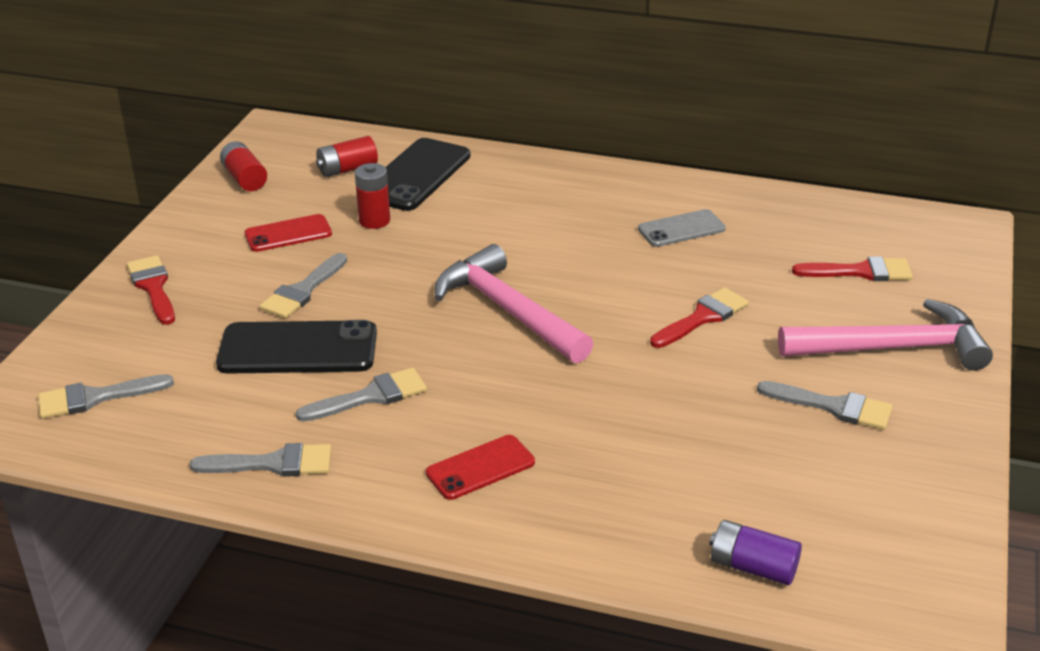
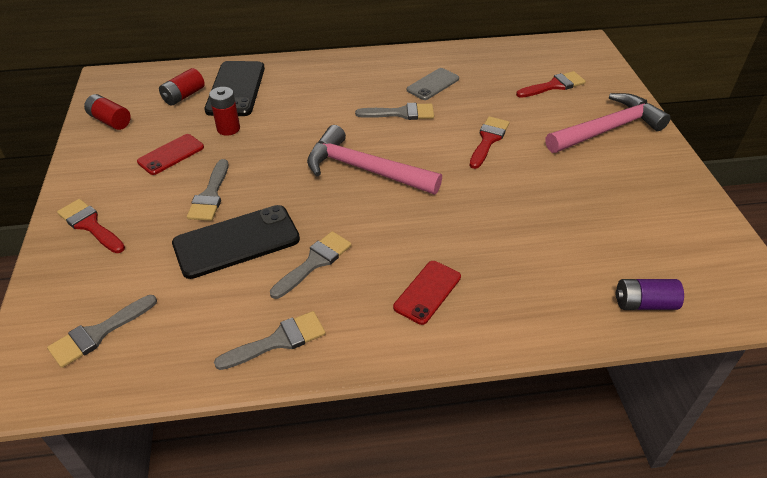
camera: 25 degrees left, 10 degrees up
grey brush [757,381,893,430] -> grey brush moved to [355,103,434,120]

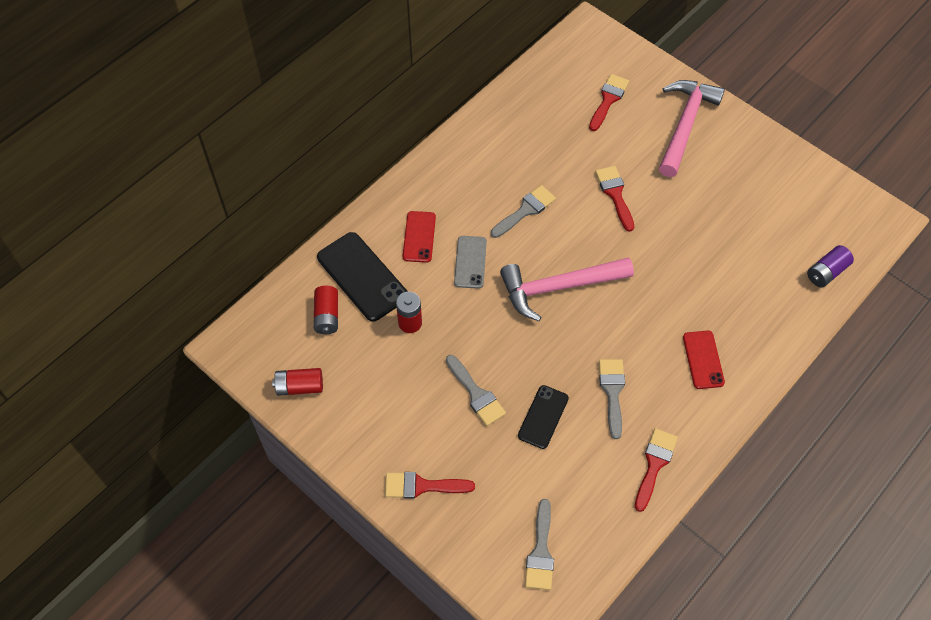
camera: 40 degrees left, 15 degrees up
red phone [137,134,204,175] -> red phone moved to [403,211,436,263]
black phone [172,205,300,279] -> black phone [518,385,569,449], size x0.60
grey brush [214,311,326,370] -> red brush [635,428,678,512]
grey phone [406,68,459,100] -> grey phone moved to [454,236,487,289]

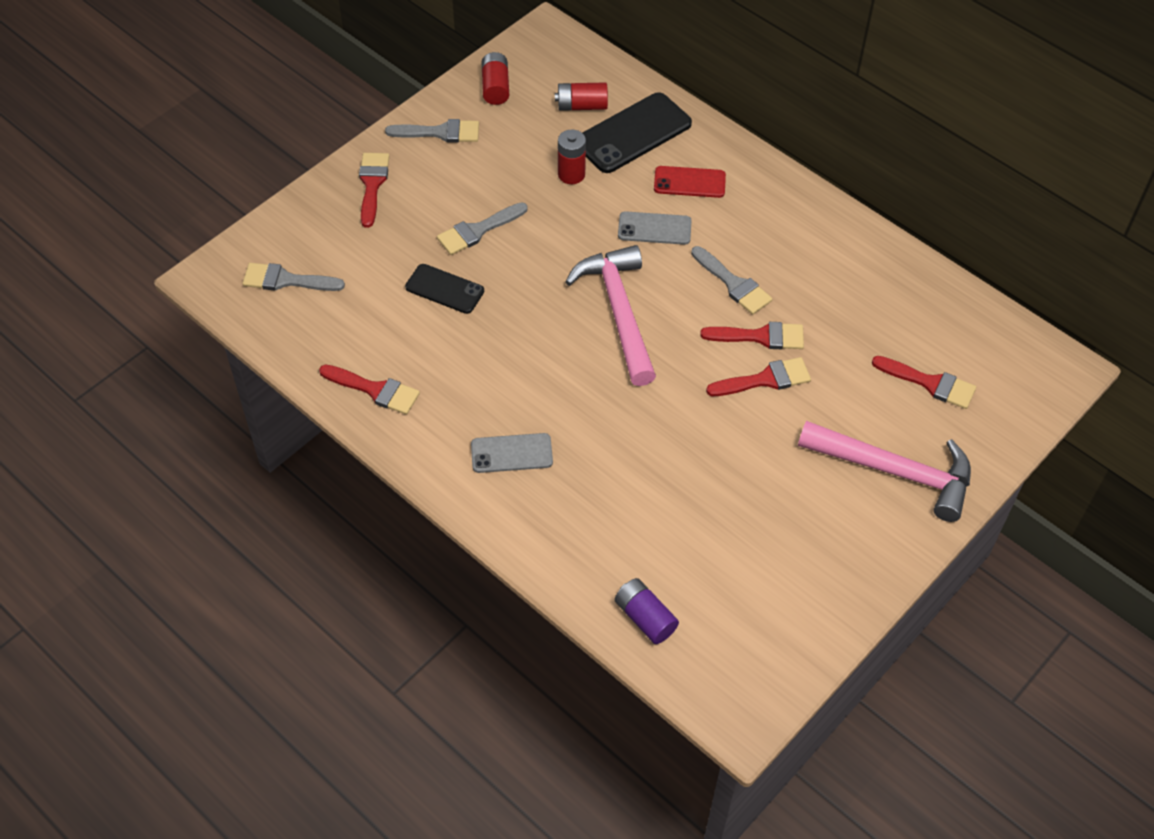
camera: 90 degrees right, 5 degrees down
grey brush [599,359,625,439] -> grey brush moved to [385,119,479,143]
red phone [683,330,725,389] -> grey phone [471,433,553,473]
none -> red brush [700,322,804,349]

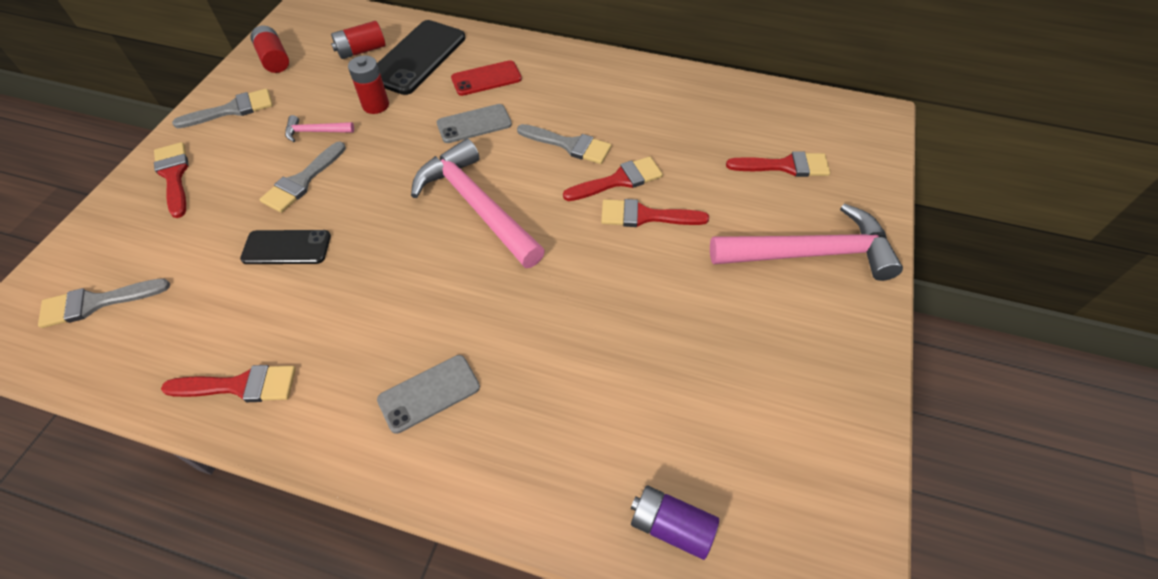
camera: 25 degrees left, 0 degrees up
red brush [706,357,811,396] -> red brush turned 135 degrees counterclockwise [601,199,709,227]
none -> pink hammer [285,115,354,142]

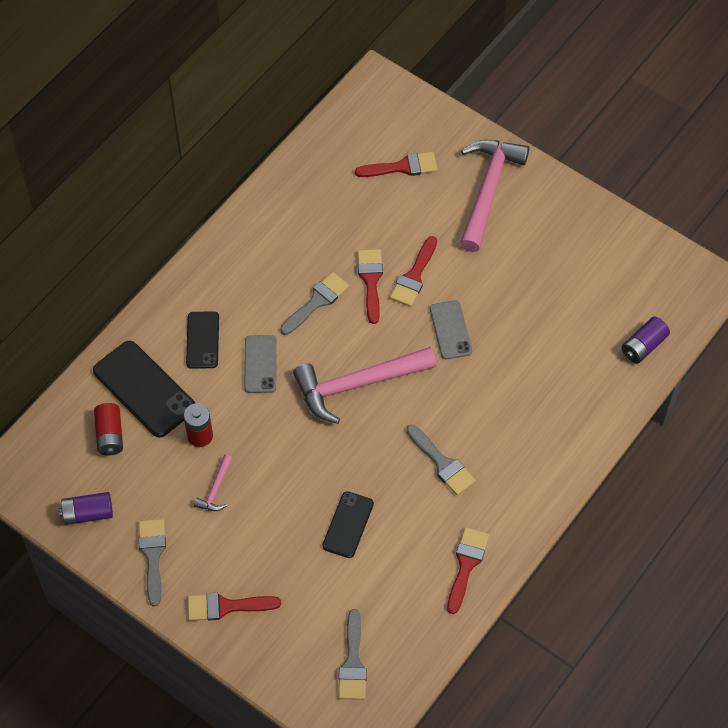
camera: 70 degrees left, 5 degrees up
red battery [250,25,289,73] -> purple battery [59,492,113,525]
grey brush [259,142,346,213] -> grey brush moved to [406,425,476,495]
grey phone [377,355,480,434] -> grey phone moved to [430,300,472,359]
red phone [451,60,522,96] -> black phone [186,311,219,369]
red brush [726,151,830,177] -> red brush turned 60 degrees clockwise [355,152,437,177]

